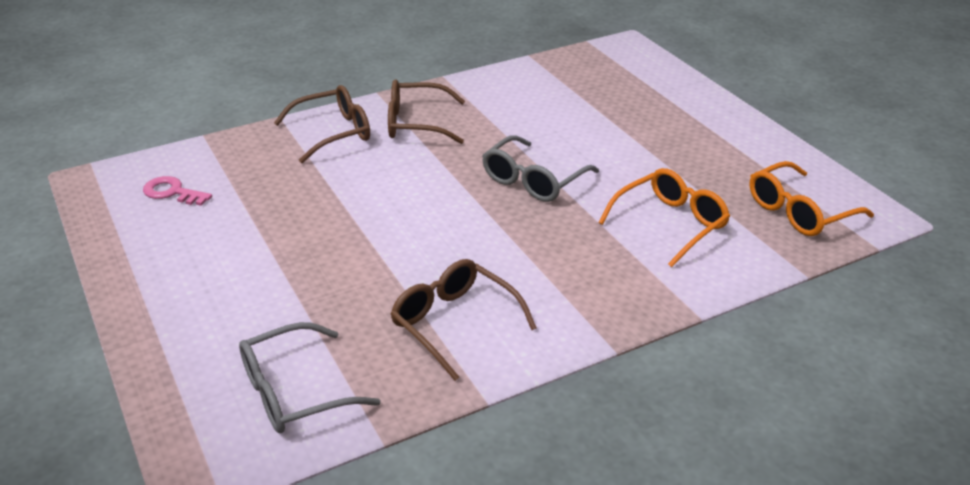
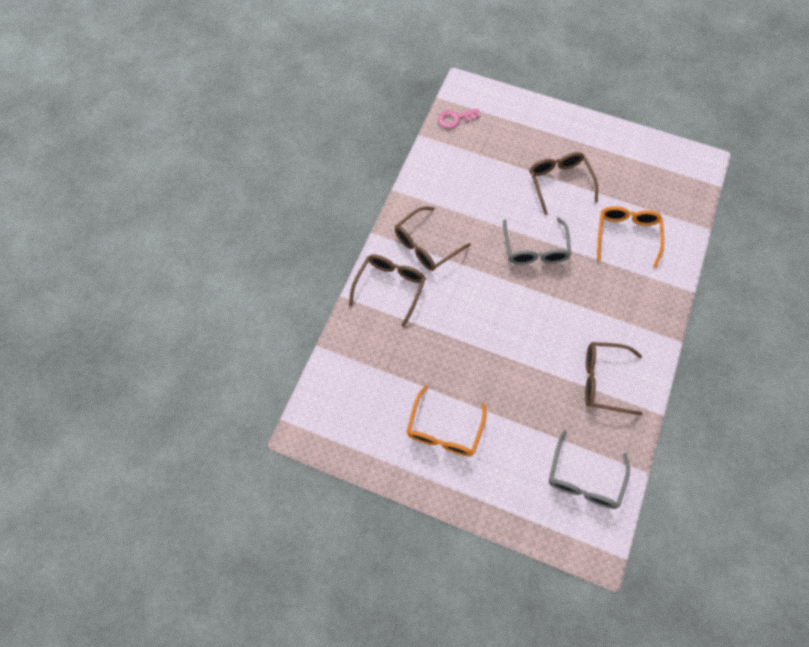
camera: 40 degrees left, 30 degrees up
pink key [143,176,212,206] -> pink key moved to [438,108,480,129]
orange glasses [750,161,874,236] -> orange glasses moved to [407,385,486,456]
none -> brown glasses [530,152,598,215]

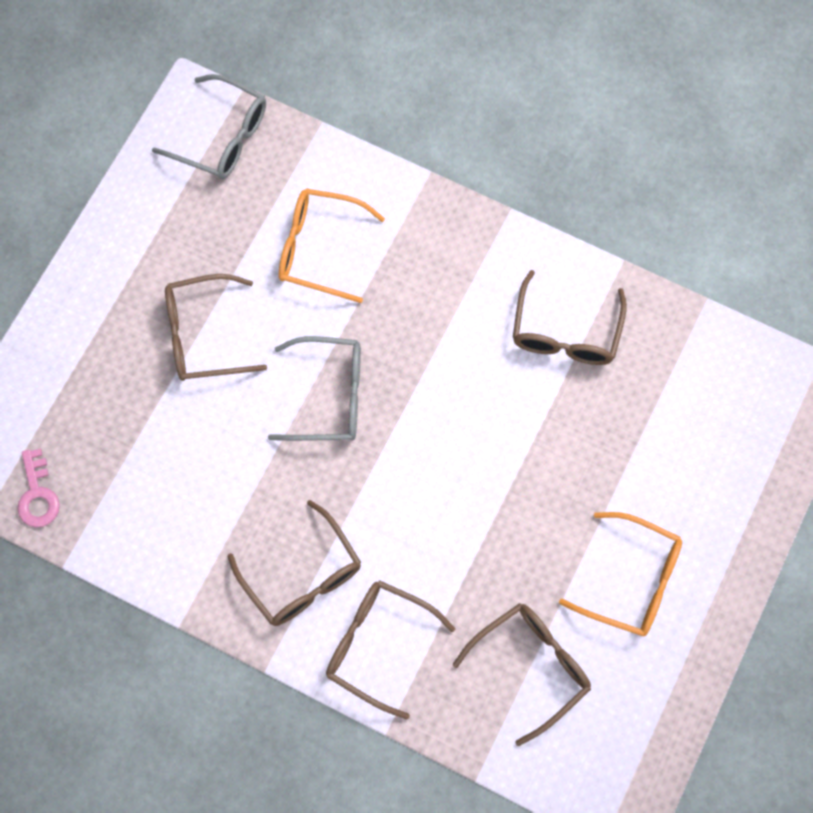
camera: 85 degrees left, 5 degrees up
grey glasses [549,430,630,509] -> grey glasses moved to [152,74,266,179]
none -> brown glasses [453,603,591,746]

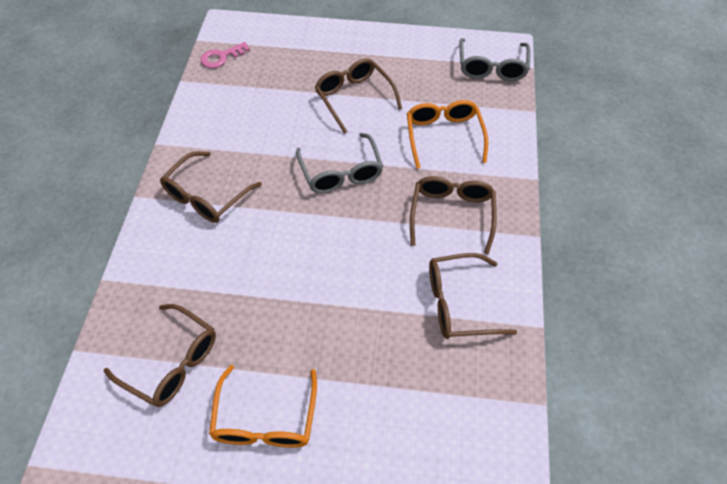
camera: 70 degrees right, 15 degrees down
brown glasses [326,580,455,720] -> brown glasses moved to [410,176,497,255]

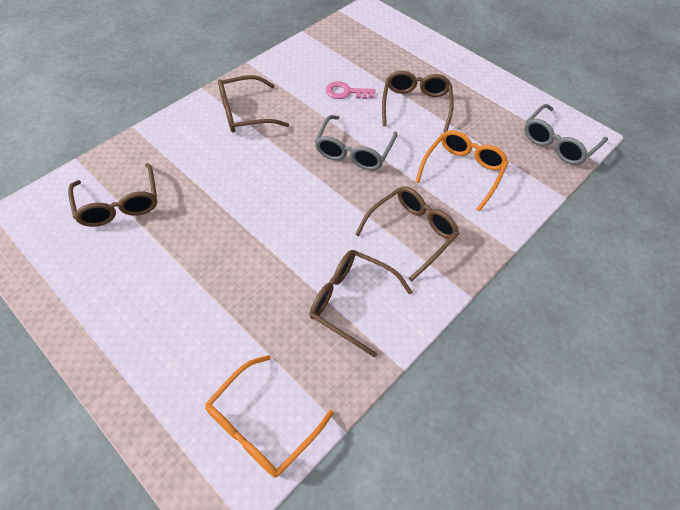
camera: 35 degrees right, 0 degrees up
pink key [200,42,250,68] -> pink key moved to [325,81,375,99]
orange glasses [209,365,317,448] -> orange glasses moved to [205,355,334,478]

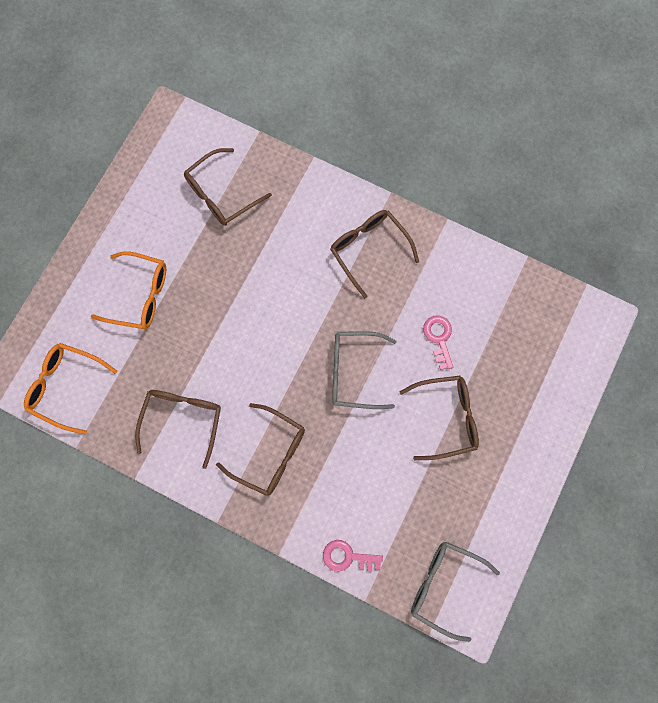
camera: 75 degrees right, 20 degrees up
orange glasses [415,130,509,212] -> orange glasses moved to [91,251,166,329]
none -> pink key [323,540,383,572]

